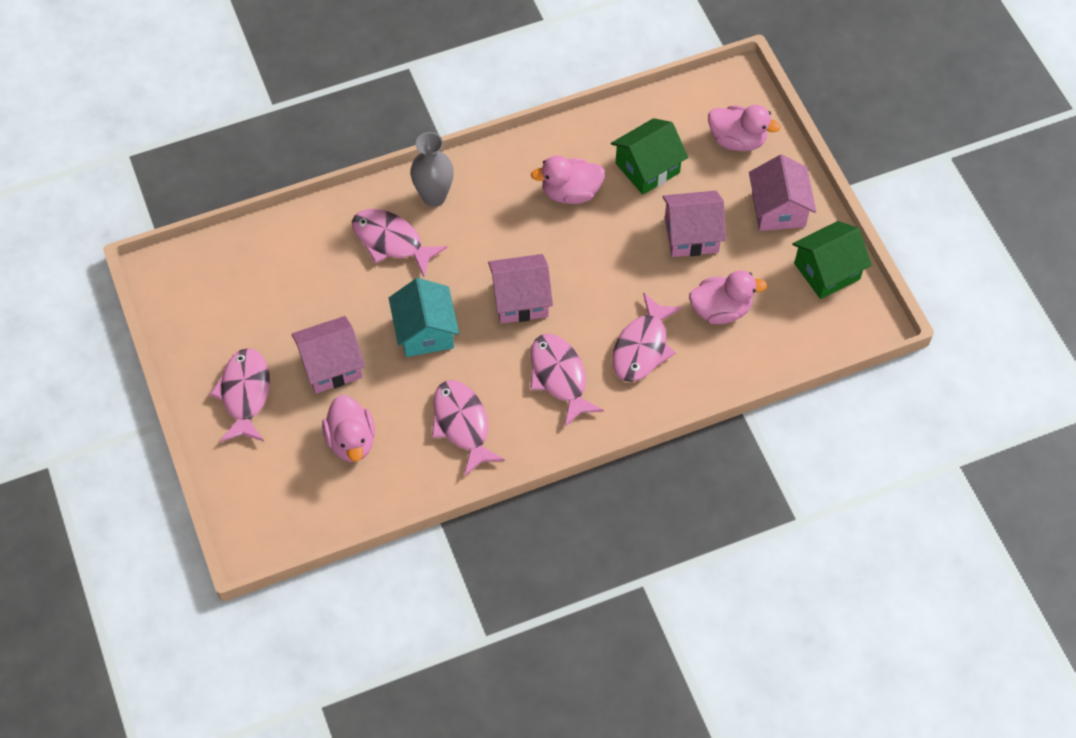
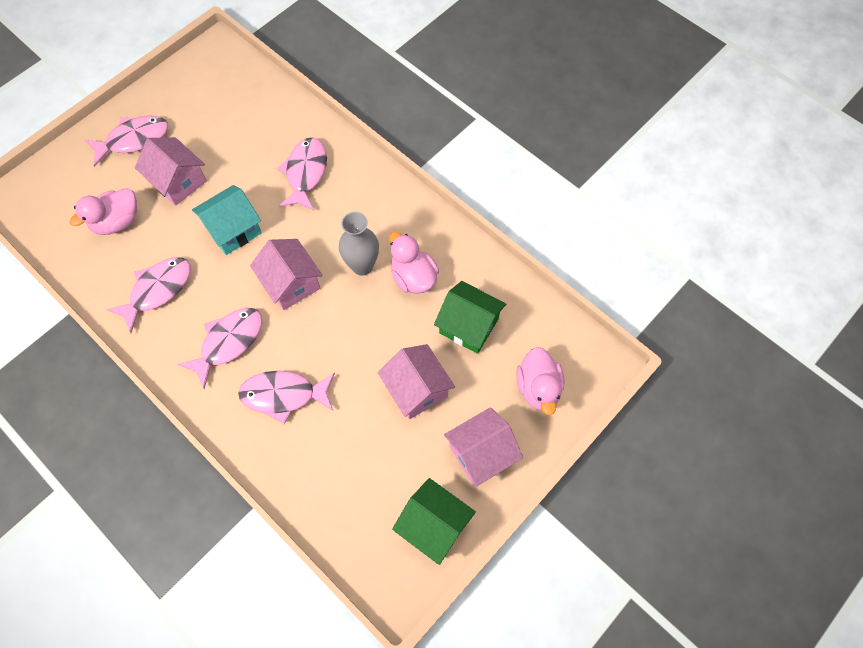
camera: 65 degrees right, 5 degrees up
grey vase [410,132,454,207] -> grey vase moved to [339,212,379,276]
pink duck [689,271,767,324] -> none

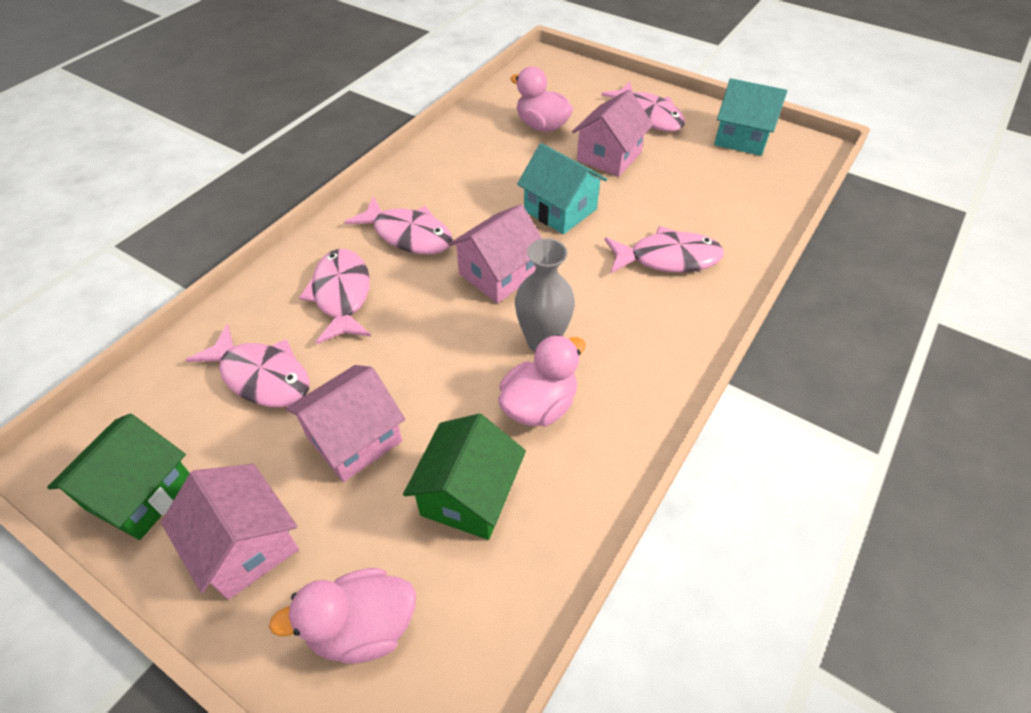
camera: 80 degrees right, 15 degrees down
pink fish [106,257,191,333] -> pink fish moved to [186,324,310,407]
none -> turquoise house [714,78,787,156]

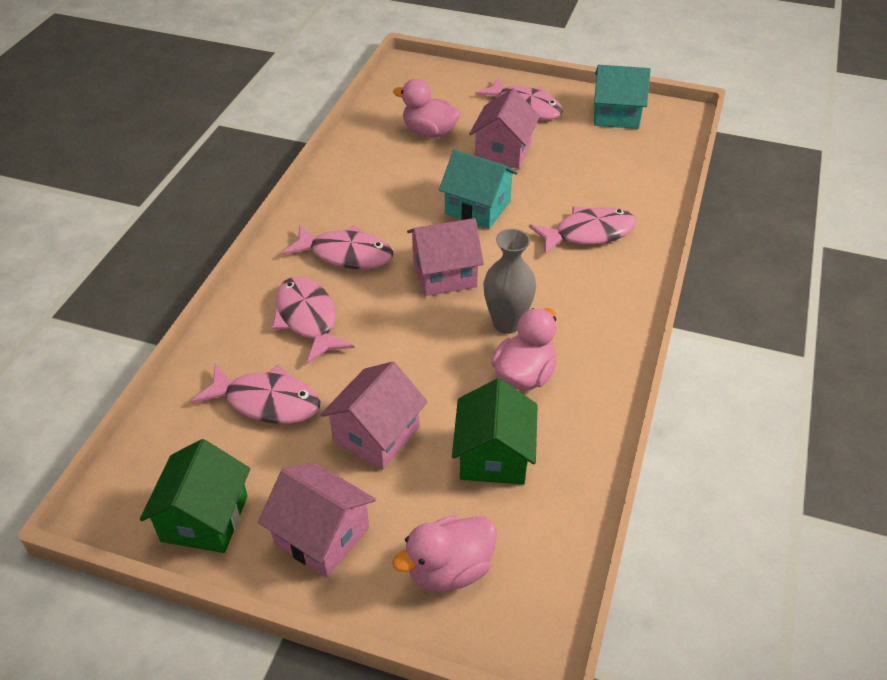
camera: 15 degrees left, 5 degrees down
pink house [449,204,542,303] -> pink house turned 45 degrees clockwise [407,218,484,296]

